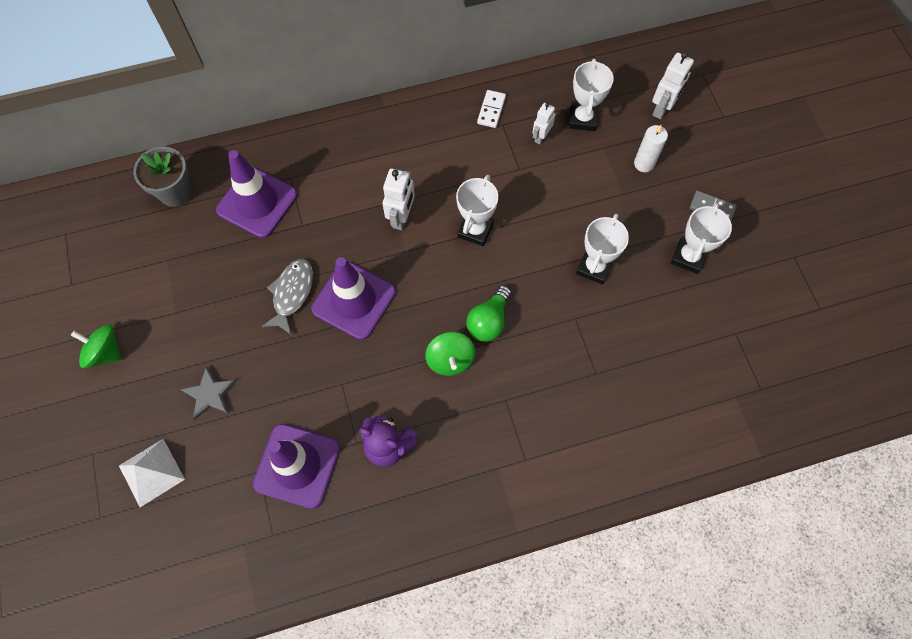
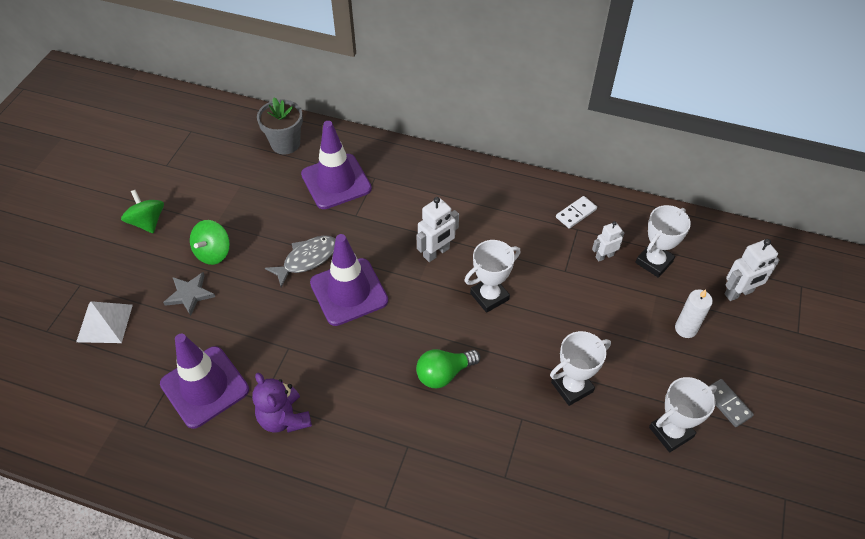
camera: 35 degrees right, 15 degrees down
green spinning top [425,332,475,376] -> green spinning top moved to [190,220,230,265]

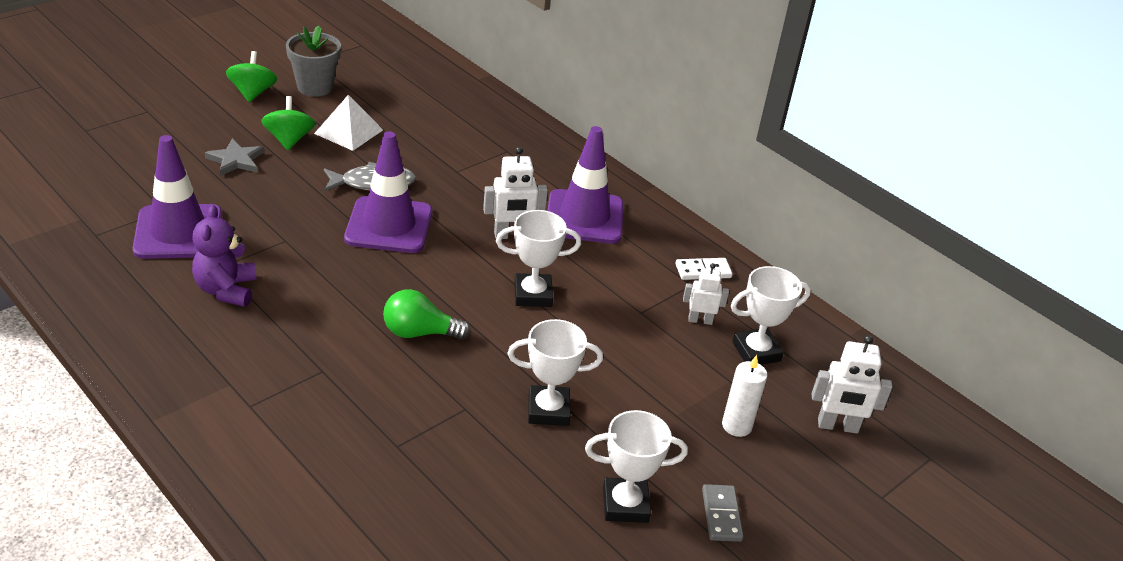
camera: 25 degrees right, 15 degrees down
white pyramid [76,301,133,343] -> white pyramid moved to [314,95,383,151]
green spinning top [190,220,230,265] -> green spinning top turned 120 degrees clockwise [261,96,315,150]
grey flower pot [257,97,303,154] -> grey flower pot moved to [286,25,341,97]
purple traffic cone [301,121,372,209] -> purple traffic cone moved to [548,126,623,244]

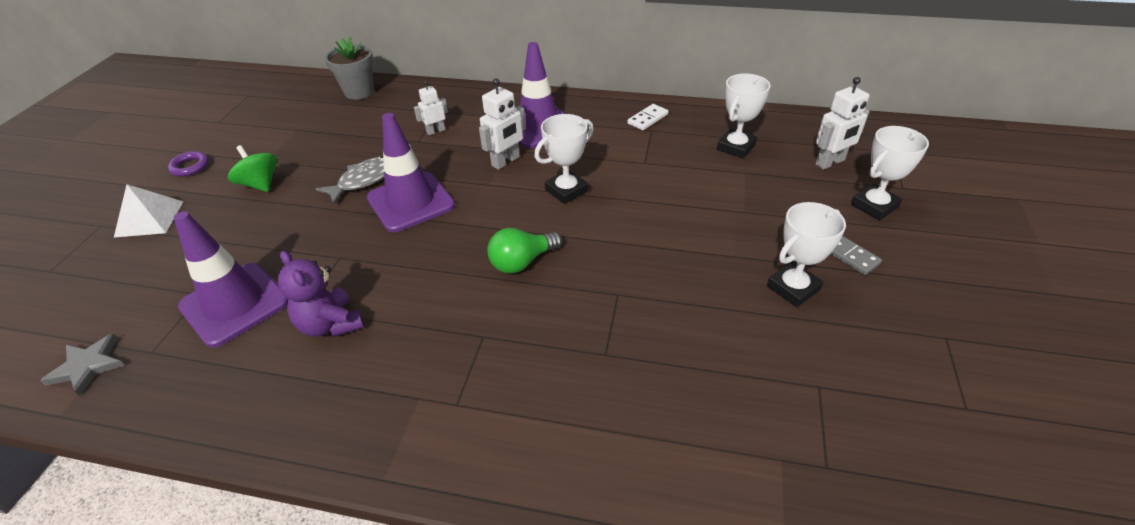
camera: 30 degrees left, 5 degrees up
grey star [205,139,264,176] -> grey star moved to [40,333,125,396]
green spinning top [226,51,277,102] -> purple ring [168,151,209,177]
grey flower pot [286,25,341,97] -> grey flower pot moved to [325,37,374,100]
white pyramid [314,95,383,151] -> white pyramid moved to [114,184,183,238]
white trophy [508,319,603,426] -> white trophy moved to [851,126,929,221]
white robot [683,263,729,325] -> white robot moved to [414,81,448,135]
white candle [722,355,768,437] -> none

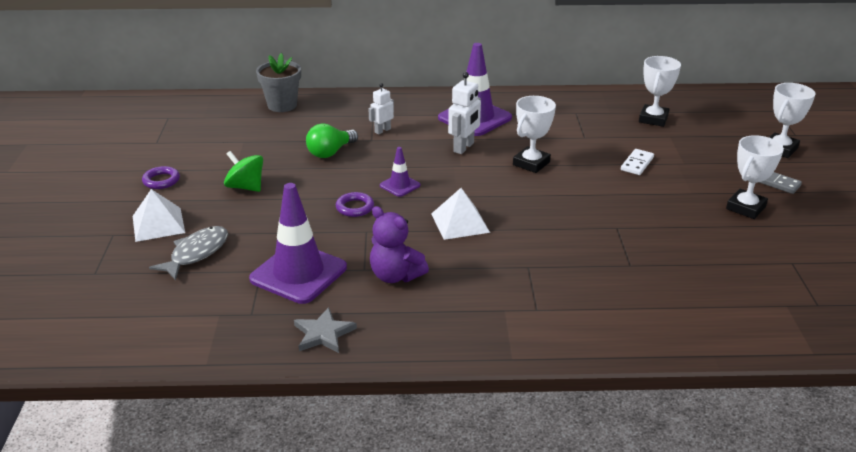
camera: 15 degrees left, 10 degrees down
grey star [40,333,125,396] -> grey star moved to [294,307,357,353]
grey fish [316,156,384,205] -> grey fish moved to [149,226,228,280]
purple traffic cone [367,113,455,232] -> purple traffic cone [380,147,420,197], size x0.48
green light bulb [487,228,562,274] -> green light bulb moved to [306,124,358,158]
white domino [627,104,668,130] -> white domino moved to [621,149,654,175]
white robot [816,77,870,170] -> none
none -> purple ring [336,192,374,217]
none -> white pyramid [431,188,490,240]

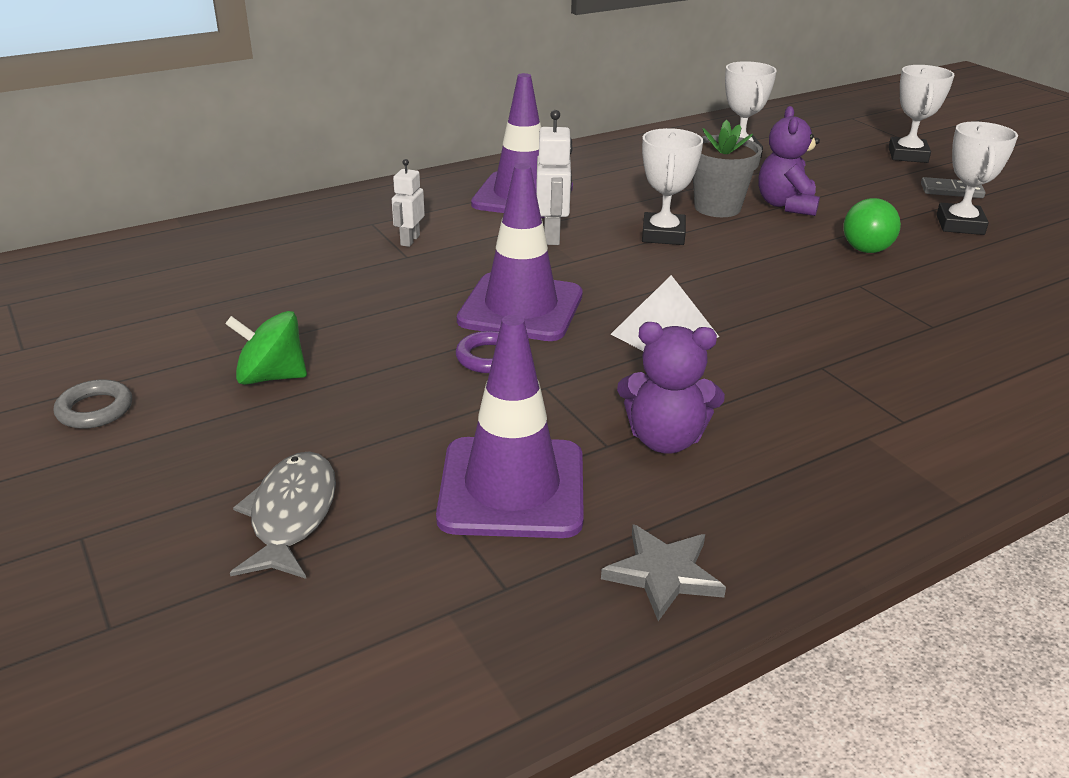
camera: 30 degrees left, 0 degrees up
white pyramid [133,189,185,242] -> none
purple ring [142,166,180,189] -> grey ring [54,379,132,429]
grey flower pot [256,53,301,112] -> grey flower pot moved to [693,120,762,217]
green light bulb [306,124,358,158] -> green light bulb moved to [843,198,901,253]
purple traffic cone [380,147,420,197] -> purple traffic cone [457,163,583,341], size x2.06
white domino [621,149,654,175] -> purple teddy bear [758,106,820,216]

